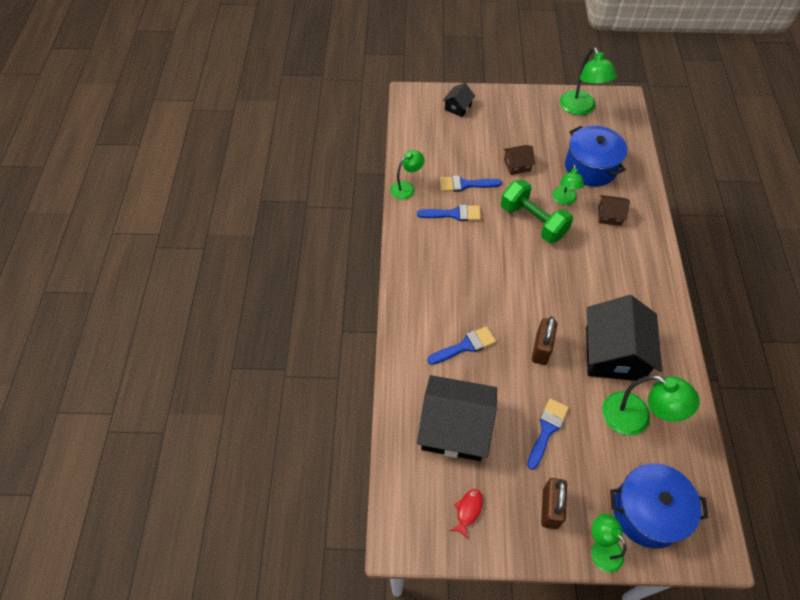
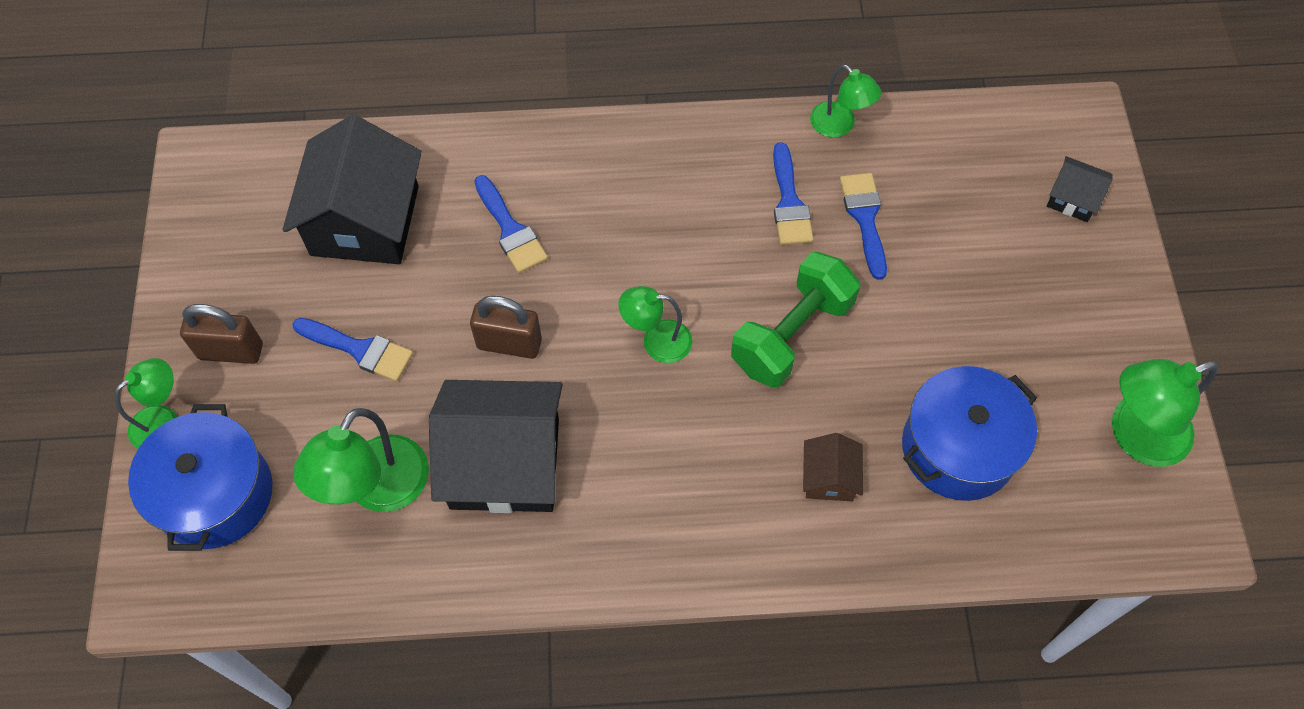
camera: 85 degrees right, 5 degrees up
red fish [450,489,483,539] -> none
brown house [503,145,535,175] -> none
green lamp [553,164,584,205] -> green lamp moved to [618,286,693,363]

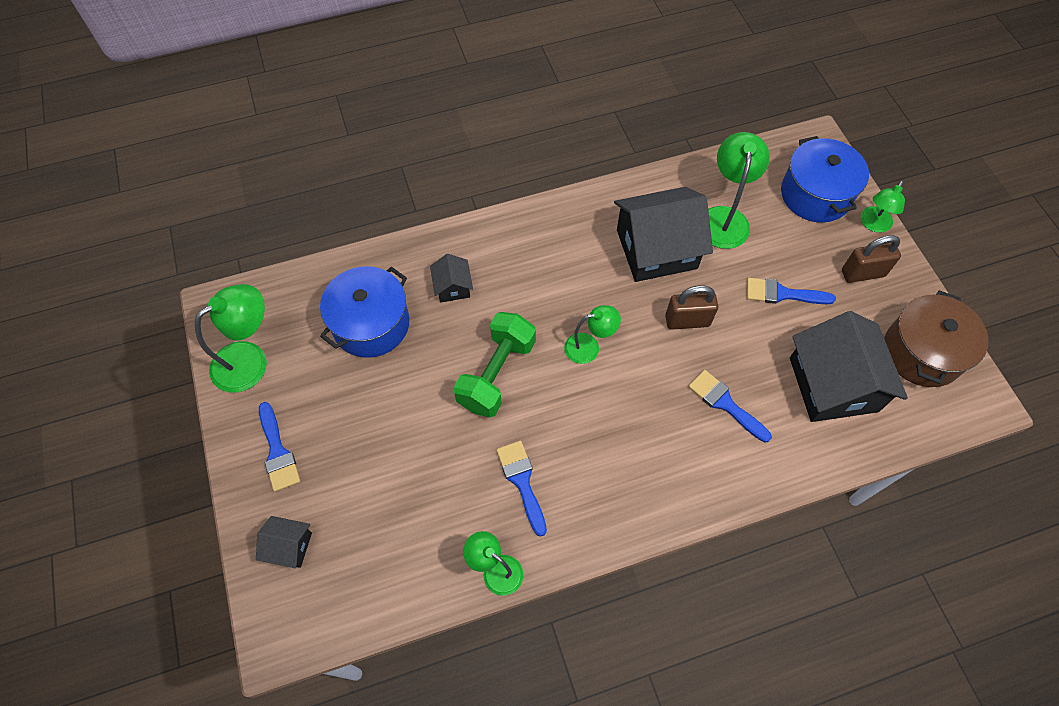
camera: 165 degrees right, 0 degrees up
brown house [803,433,863,501] -> black house [430,254,473,303]
blue brush [840,173,887,280] -> blue brush moved to [259,402,300,492]
none -> brown pot [884,290,989,387]

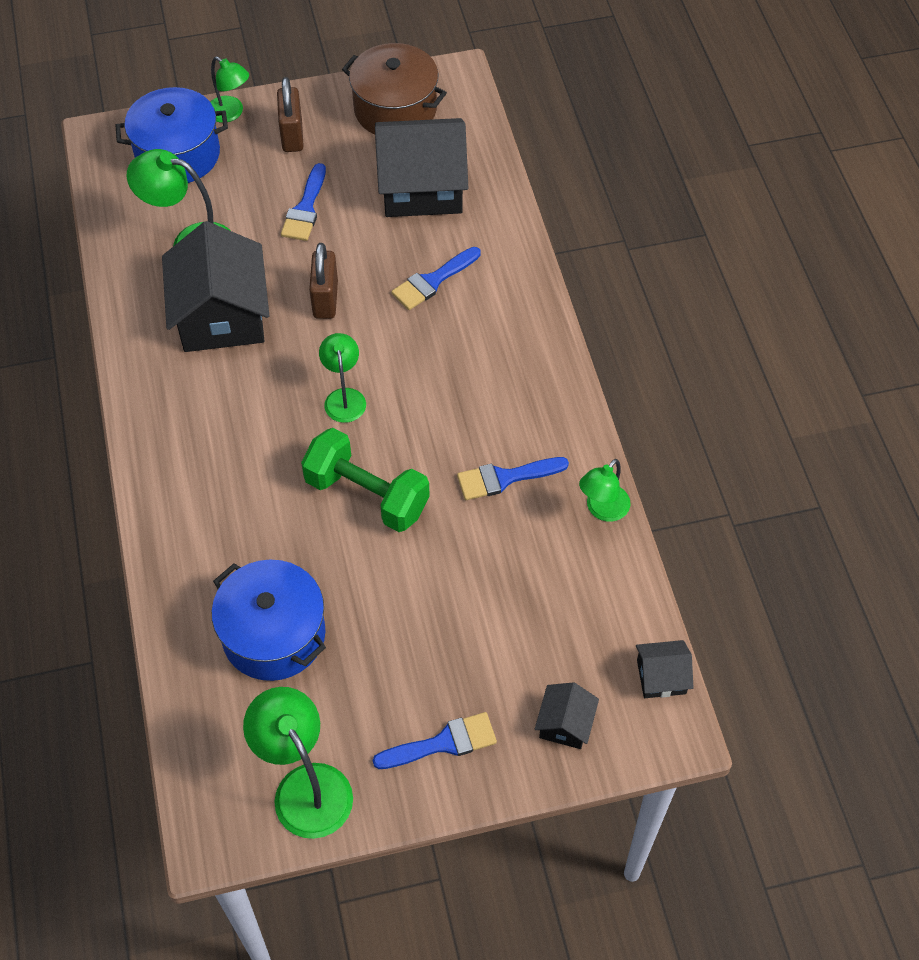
camera: 85 degrees left, 5 degrees down
black house [430,254,473,303] -> black house moved to [636,640,694,698]

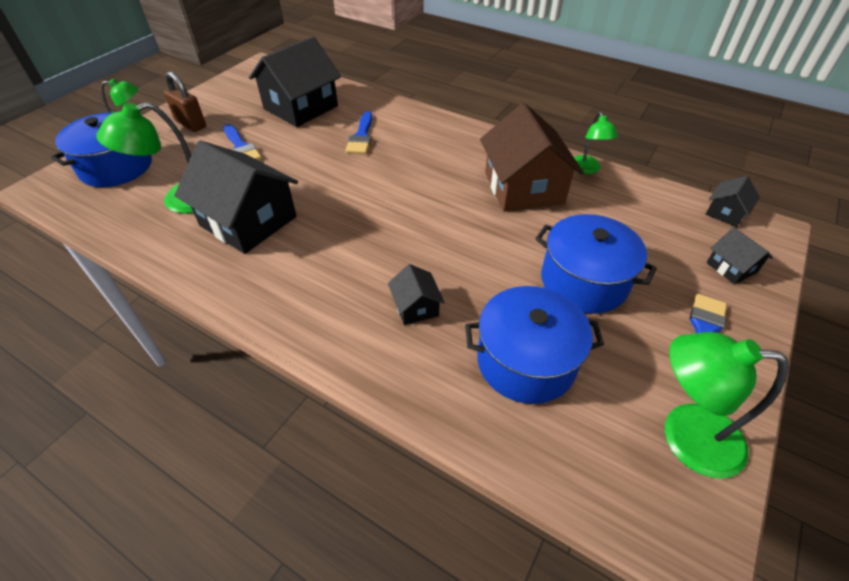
camera: 45 degrees left, 10 degrees down
green dumbbell [301,428,430,532] -> none
brown padlock [309,243,338,319] -> none
green lamp [319,333,366,423] -> none
brown pot [342,43,447,135] -> none
blue brush [457,457,569,500] -> brown house [480,103,584,212]
none -> black house [388,264,445,325]
none -> blue pot [535,214,657,314]

